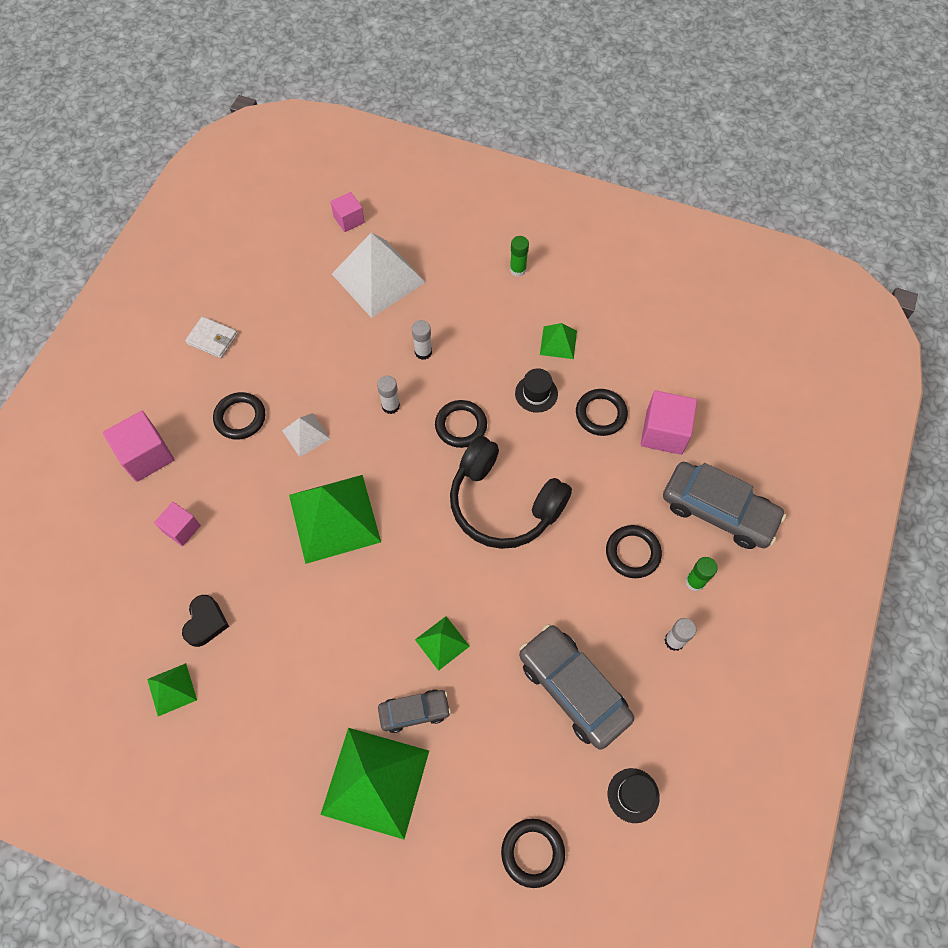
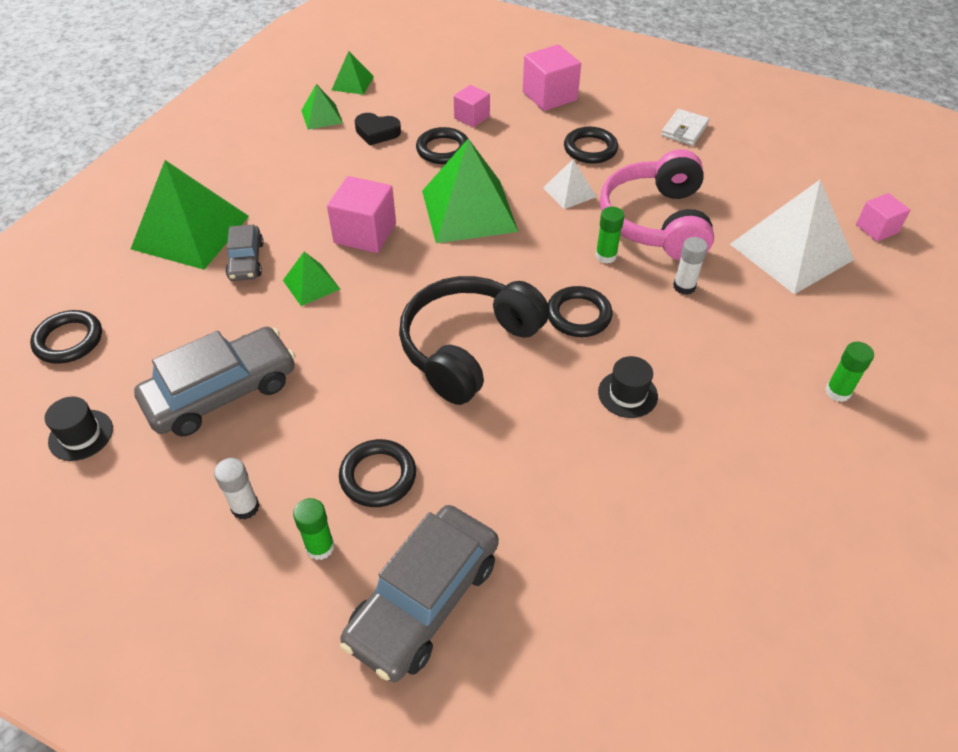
camera: 95 degrees right, 15 degrees down
white glue stick [377,376,400,414] -> green glue stick [595,207,624,264]
green pyramid [540,323,577,359] -> green pyramid moved to [332,51,374,95]
black ring [576,389,628,436] -> black ring moved to [416,127,468,164]
pink cube [641,391,697,455] -> pink cube moved to [327,176,396,253]
none -> pink headphones [600,149,714,260]

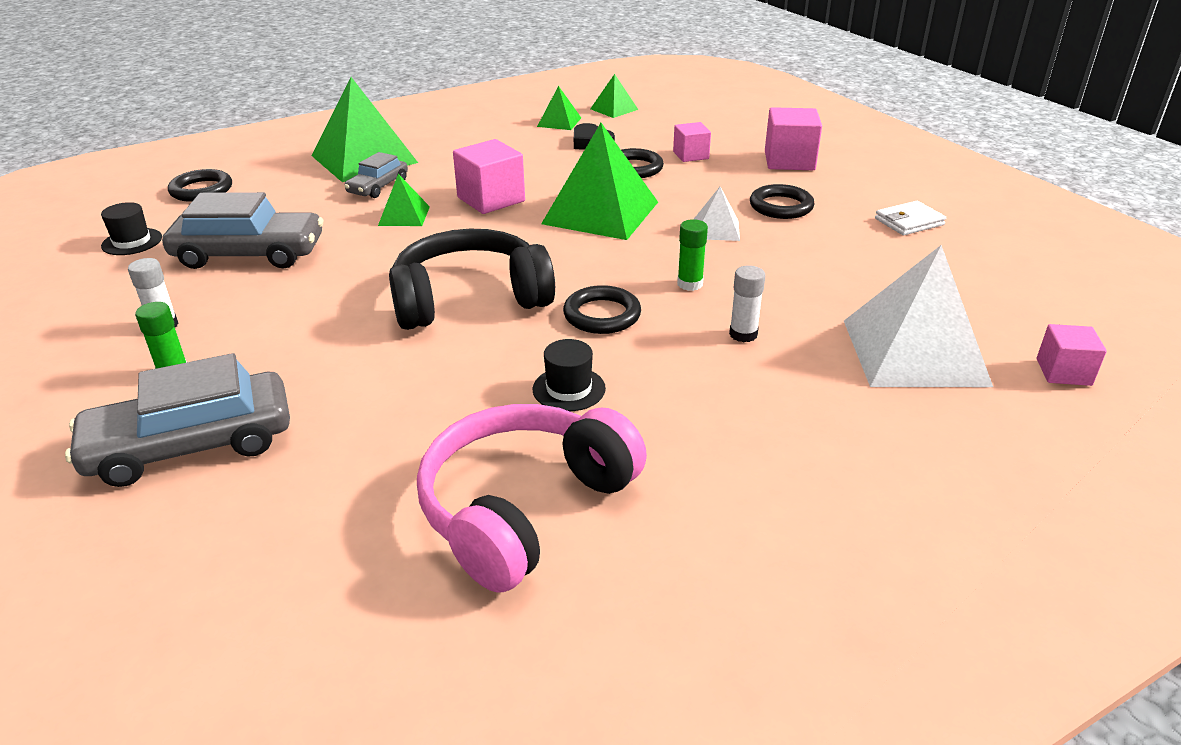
camera: 35 degrees right, 15 degrees down
black ring [339,439,416,507] -> none
pink headphones [600,149,714,260] -> pink headphones moved to [417,404,647,592]
green glue stick [825,342,874,402] -> none

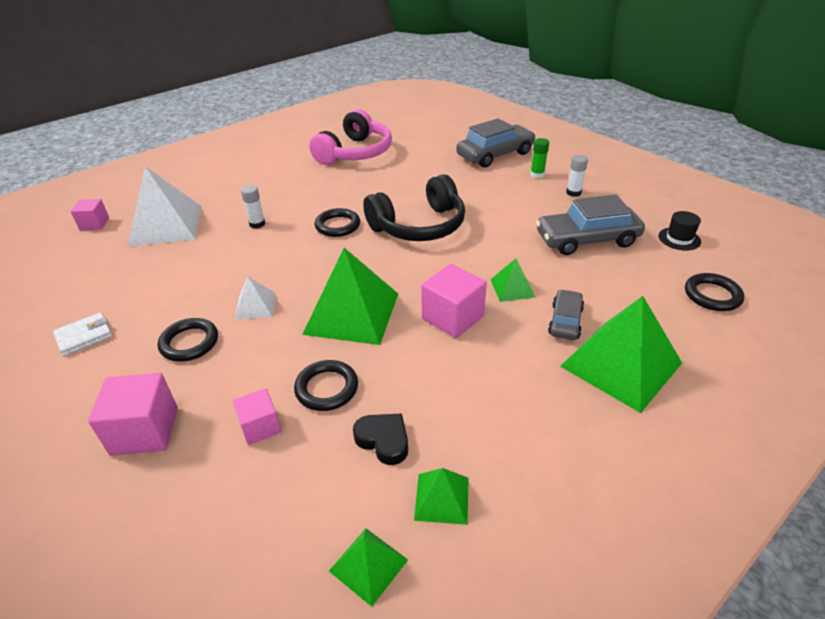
camera: 170 degrees right, 5 degrees up
black hat [533,339,606,411] -> none
green glue stick [677,219,708,291] -> none

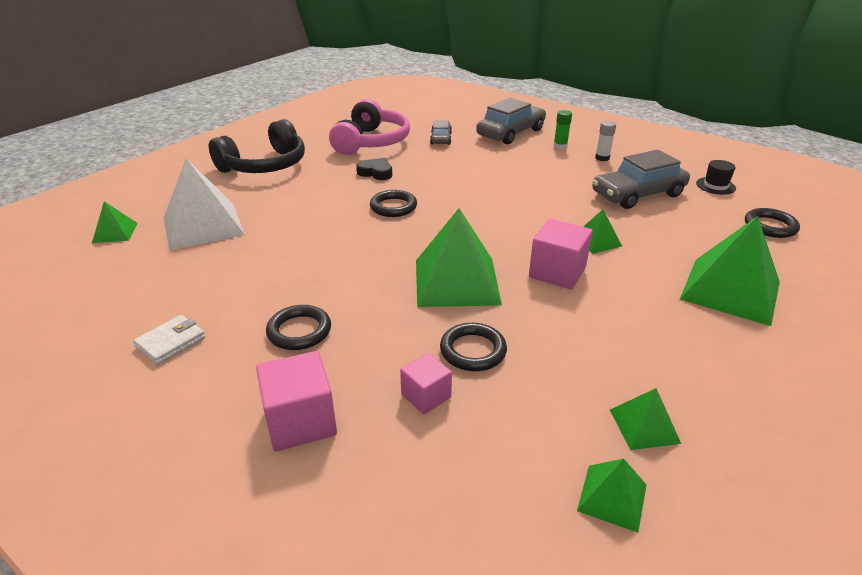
camera: 15 degrees left, 5 degrees down
pink cube [71,199,109,230] -> green pyramid [92,201,138,243]
white pyramid [234,276,276,320] -> none
white glue stick [241,185,265,229] -> none
black heart [353,413,408,465] -> black heart moved to [356,158,392,180]
black headphones [363,174,465,241] -> black headphones moved to [209,119,305,173]
grey car [548,289,584,340] -> grey car moved to [430,120,452,145]

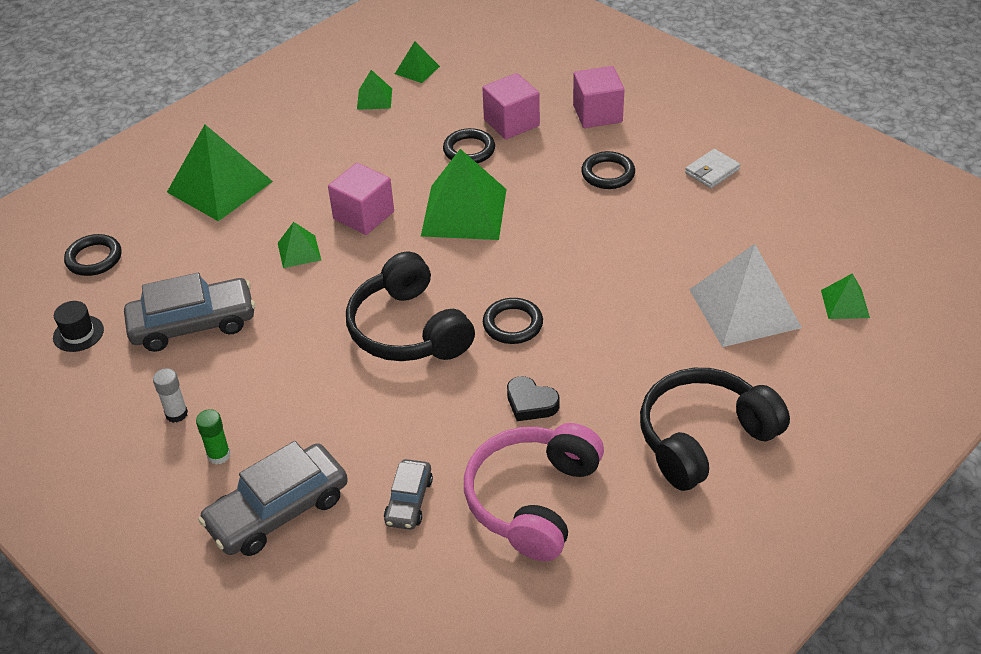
camera: 170 degrees left, 10 degrees up
pink cube [400,353,452,414] -> pink cube [482,73,540,140], size x1.61
none -> black headphones [346,252,475,361]

